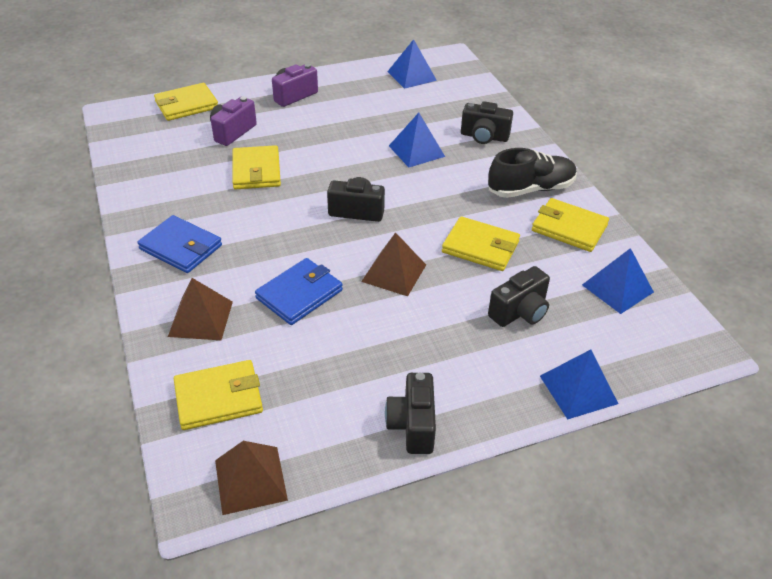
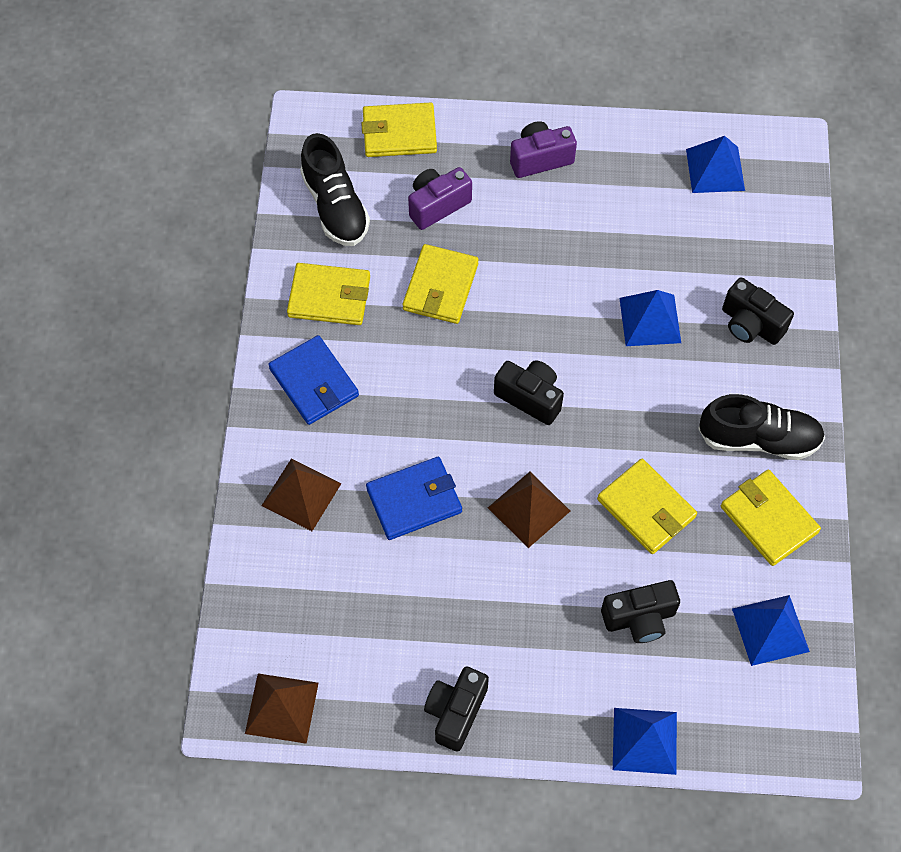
camera: 25 degrees right, 20 degrees up
yellow wallet [174,360,263,430] -> yellow wallet moved to [287,263,370,325]
none -> black shoe [300,133,370,246]

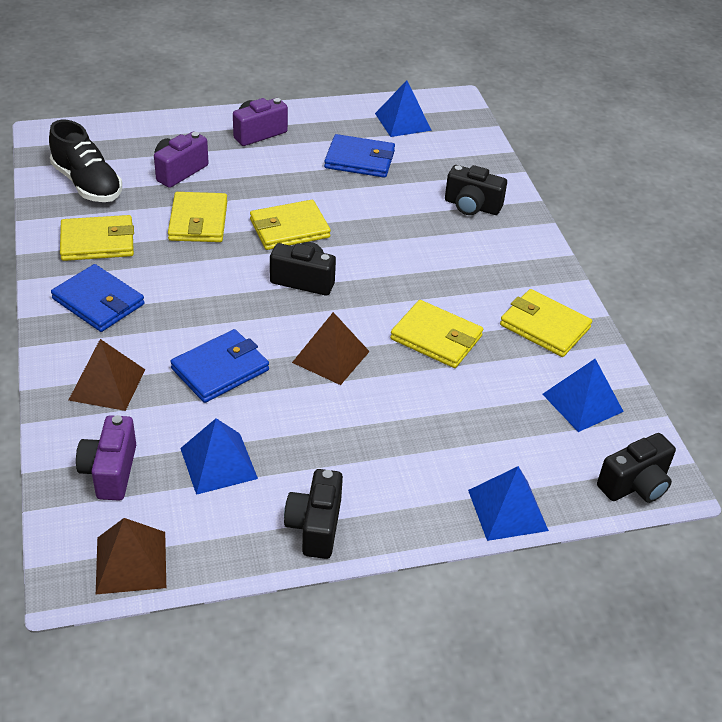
camera: 20 degrees left, 20 degrees down
yellow wallet [361,102,437,157] -> yellow wallet moved to [250,200,331,250]
black camera [601,580,680,643] -> black camera moved to [597,433,676,503]
blue pyramid [619,290,681,346] -> blue pyramid moved to [180,418,258,495]
black shoe [698,394,825,460] -> none
none -> purple camera [76,415,136,500]
none -> blue wallet [324,134,395,178]

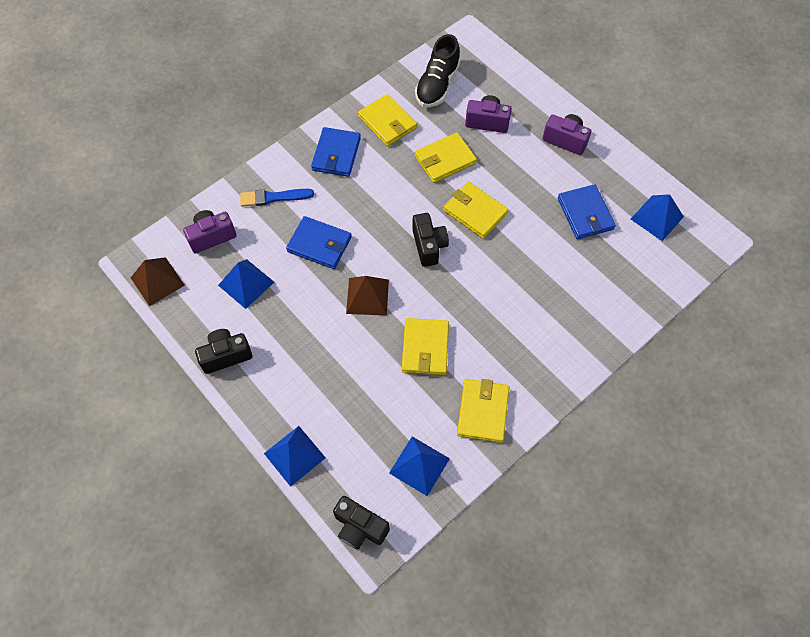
camera: 65 degrees right, 20 degrees up
brown pyramid [69,339,145,411] -> blue brush [240,189,314,207]
black camera [445,165,507,215] -> none

